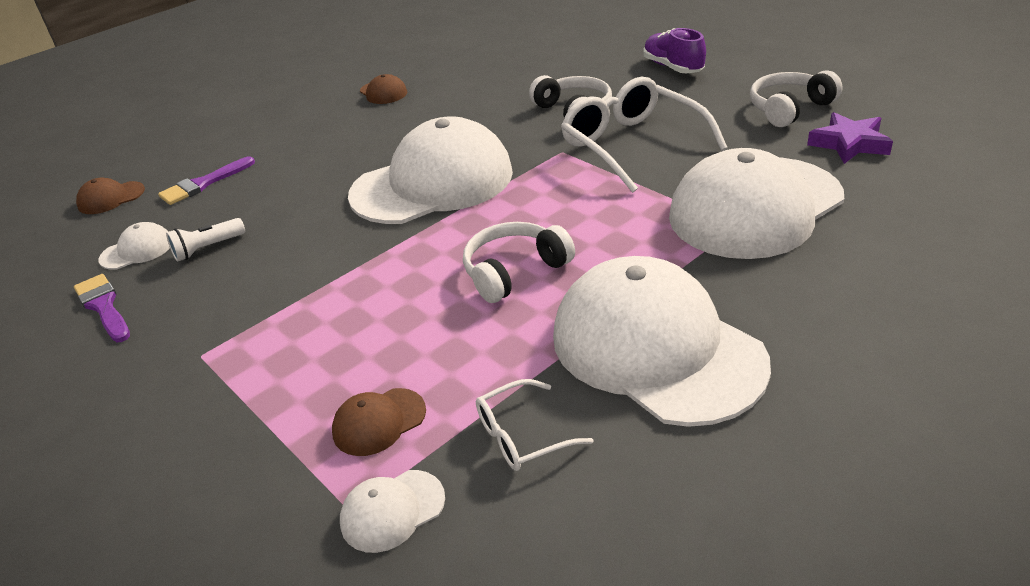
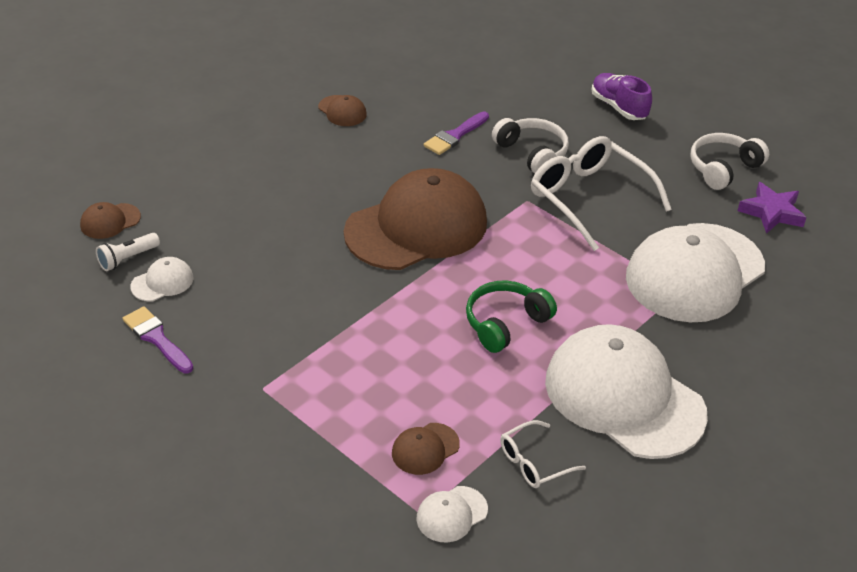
camera: 10 degrees left, 5 degrees up
purple brush [158,156,255,205] -> purple brush moved to [424,111,489,155]
white flashlight [166,218,245,262] -> white flashlight moved to [96,233,160,271]
white cap [348,116,513,224] -> brown cap [344,168,487,270]
white headphones [463,222,575,303] -> green headphones [466,281,557,353]

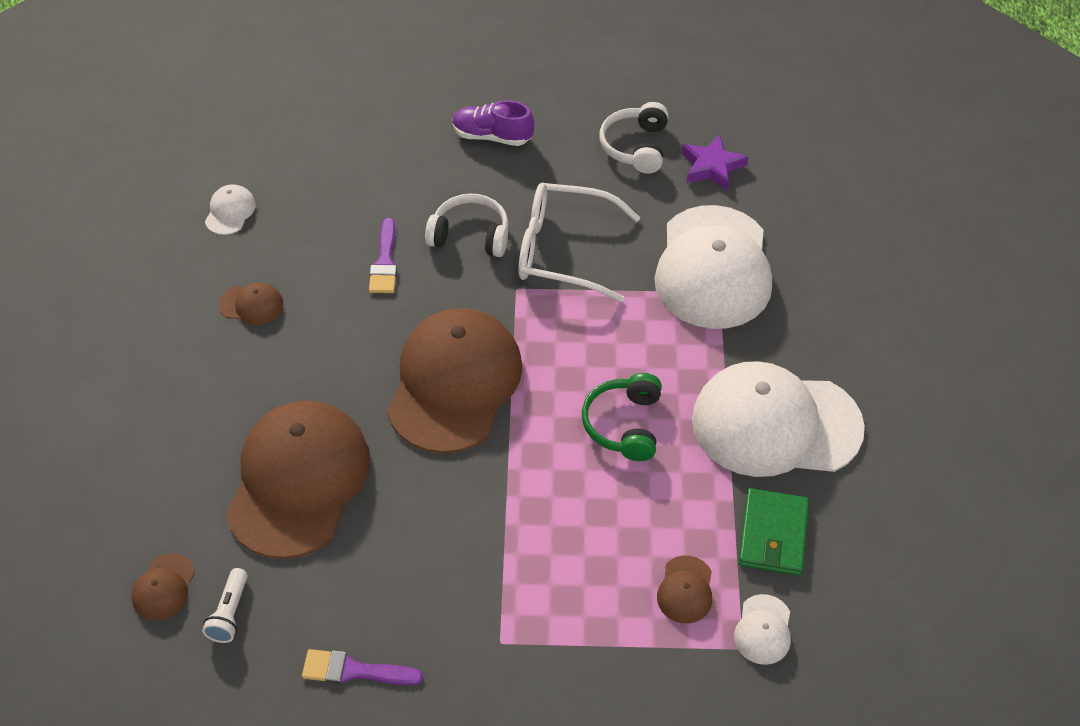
camera: 40 degrees left, 10 degrees up
white cap [130,257,194,301] -> white cap moved to [205,184,256,235]
white glasses [500,420,586,488] -> green wallet [738,488,809,575]
none -> brown cap [226,401,370,559]

